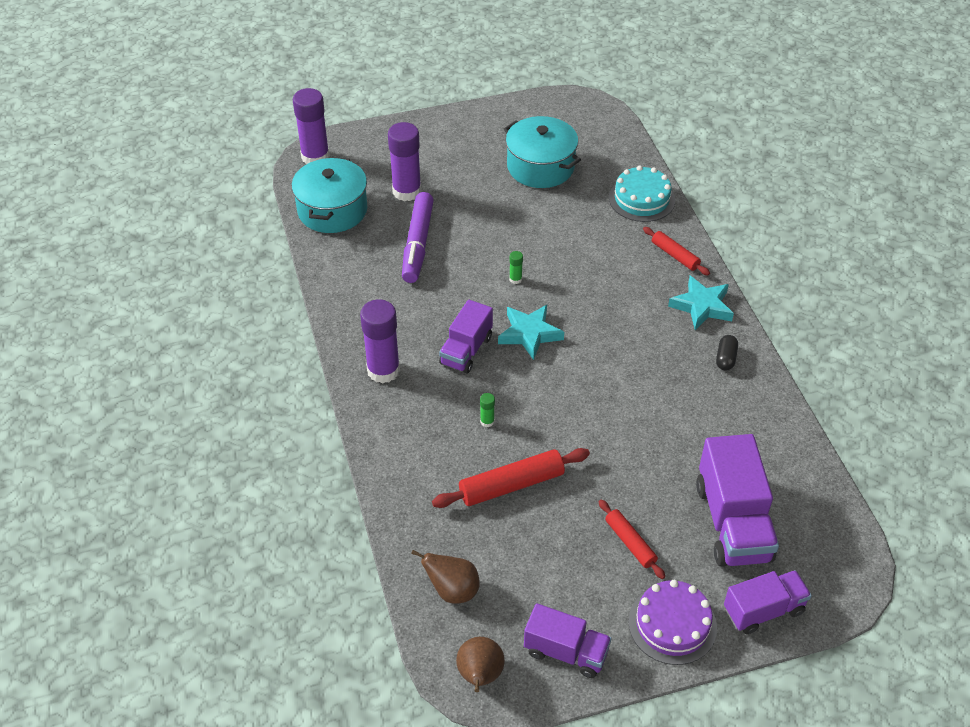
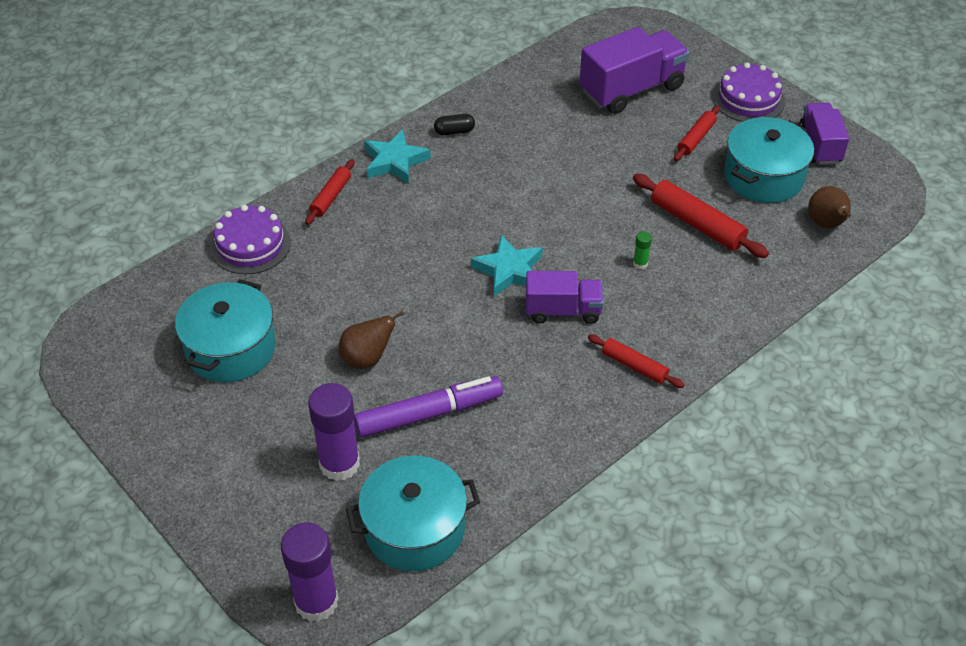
camera: 115 degrees left, 0 degrees up
purple glue stick [360,299,400,383] -> red rolling pin [588,334,685,388]
brown pear [456,637,505,692] -> brown pear moved to [339,310,404,369]
green glue stick [509,251,523,284] -> none
turquoise cake [609,165,675,222] -> purple cake [210,205,291,274]
purple truck [724,570,812,634] -> none
none -> turquoise pot [724,117,814,203]

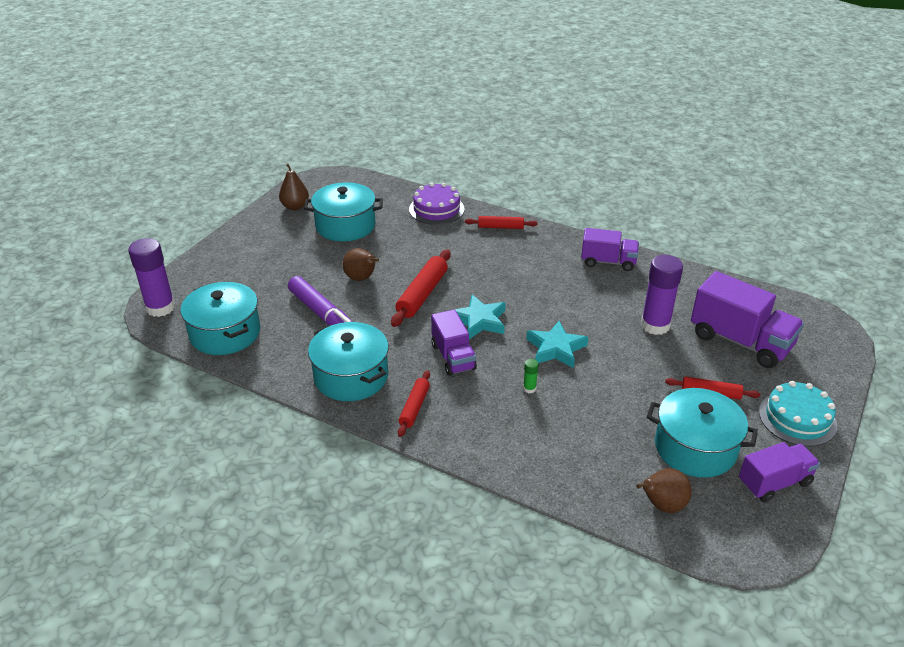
camera: 70 degrees right, 10 degrees down
purple glue stick [308,383,360,481] -> purple glue stick moved to [641,255,683,335]
turquoise star [364,129,431,184] -> turquoise star moved to [526,321,589,368]
black capsule [434,114,475,135] -> purple truck [581,228,639,271]
red rolling pin [633,174,769,258] -> red rolling pin moved to [391,249,451,327]
purple cake [713,63,785,122] -> turquoise cake [759,381,837,446]
none -> brown pear [279,163,309,210]
none -> turquoise pot [308,322,389,401]

